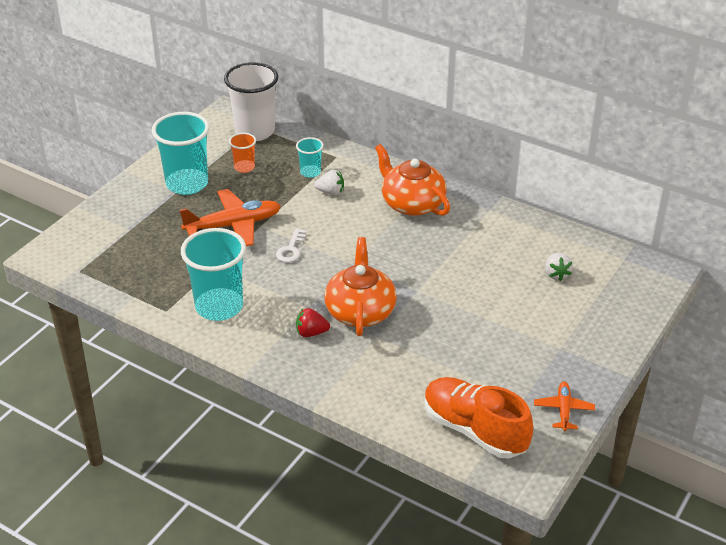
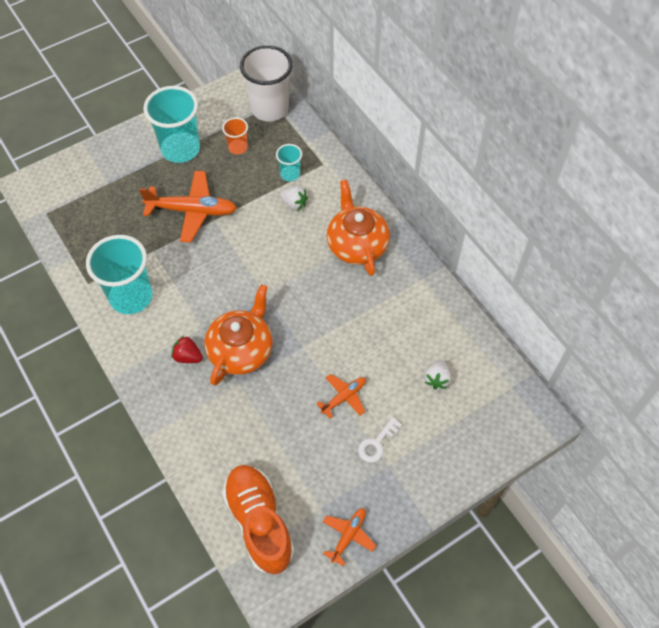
camera: 25 degrees right, 20 degrees up
white key [276,228,307,263] -> white key moved to [358,417,402,463]
none -> orange plane [316,374,366,419]

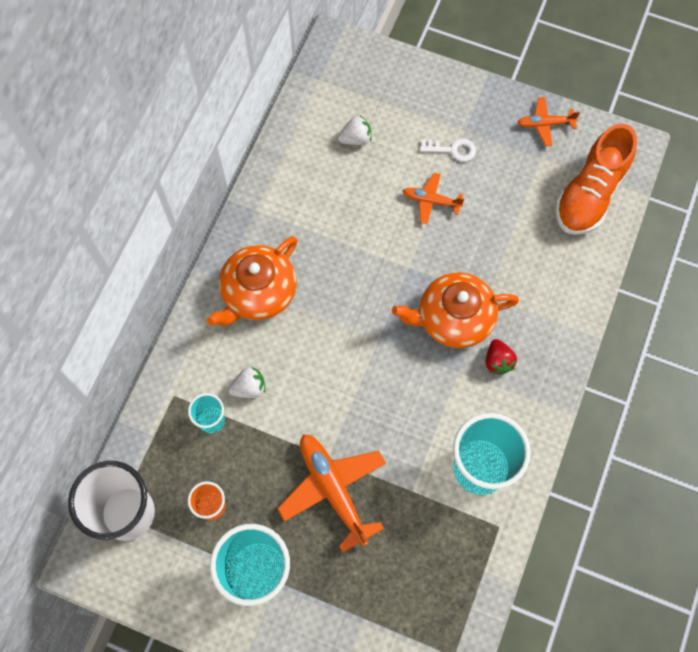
camera: 125 degrees left, 10 degrees up
white strawberry [280,186,308,211] -> white strawberry turned 75 degrees clockwise [229,366,265,398]

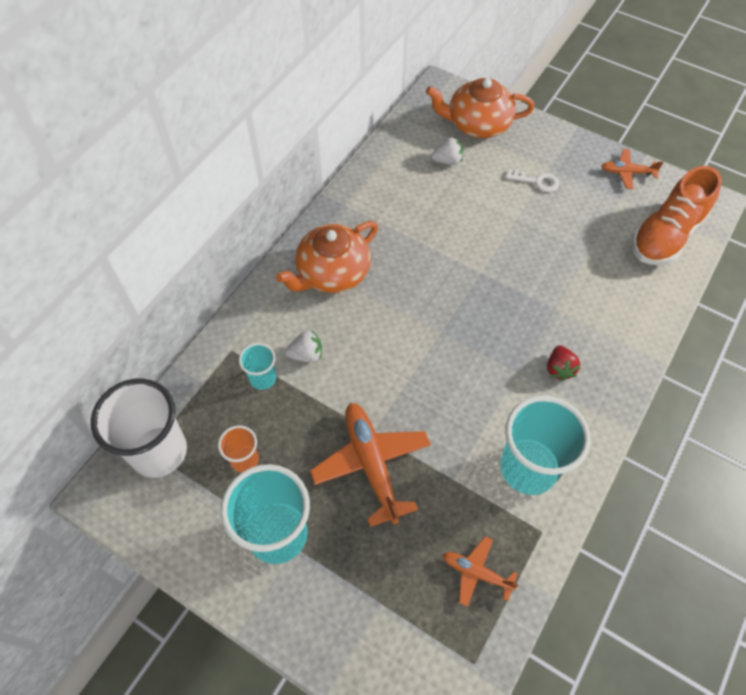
camera: 10 degrees right, 10 degrees down
orange teapot [392,272,519,348] -> orange teapot moved to [426,78,535,138]
orange plane [403,173,464,224] -> orange plane moved to [443,536,519,607]

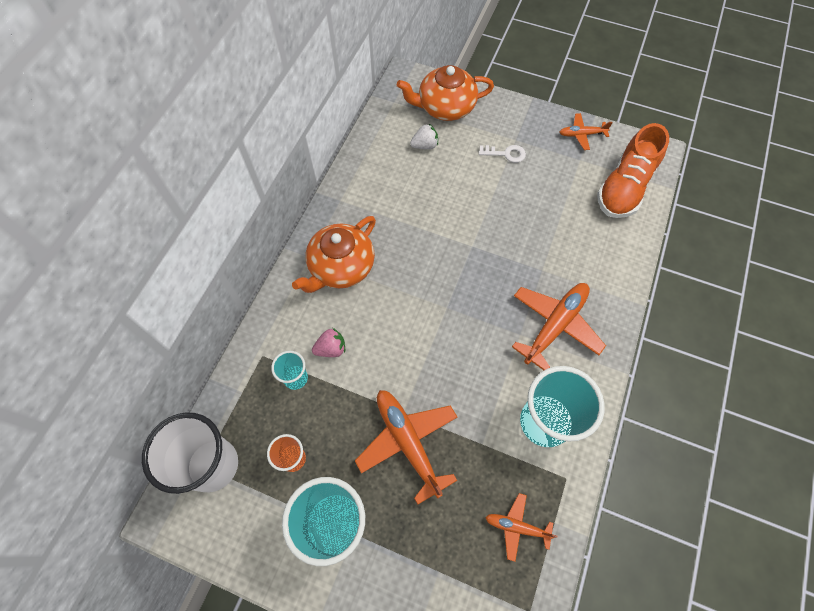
camera: 10 degrees left, 5 degrees up
white strawberry [285,331,322,362] -> pink strawberry [312,328,345,357]
red strawberry [547,345,580,381] -> orange plane [512,283,606,370]

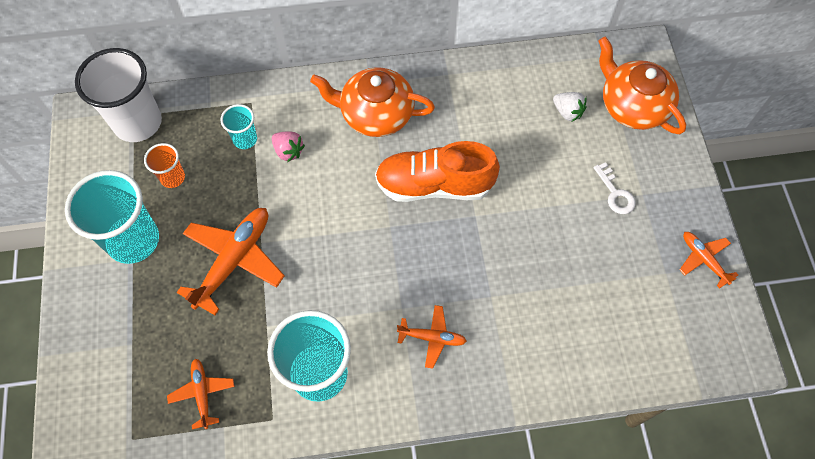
camera: 60 degrees right, 0 degrees up
orange plane [512,283,606,370] -> orange plane [397,305,467,369], size x0.55
orange shoe [597,123,669,218] -> orange shoe moved to [375,141,500,202]

